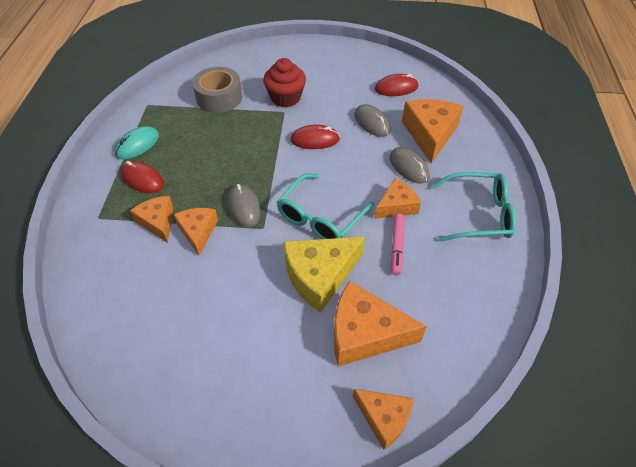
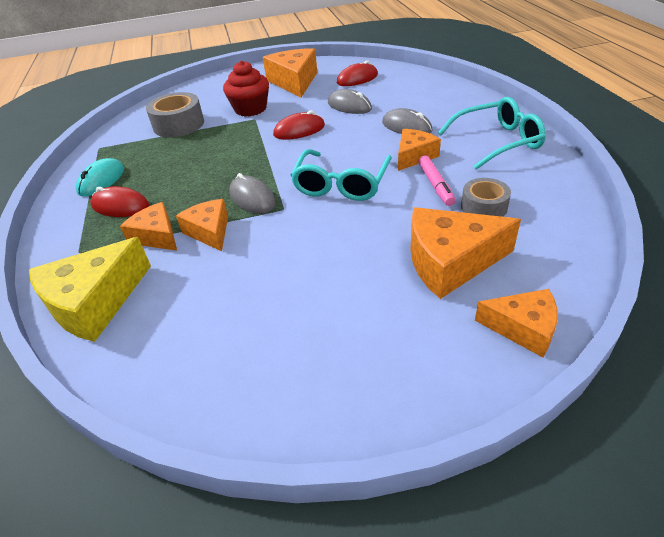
camera: 15 degrees left, 10 degrees down
yellow cheese [284,237,365,313] -> yellow cheese moved to [29,237,151,342]
orange cheese [402,99,464,163] -> orange cheese moved to [263,48,317,98]
none -> grey tape [461,178,511,217]

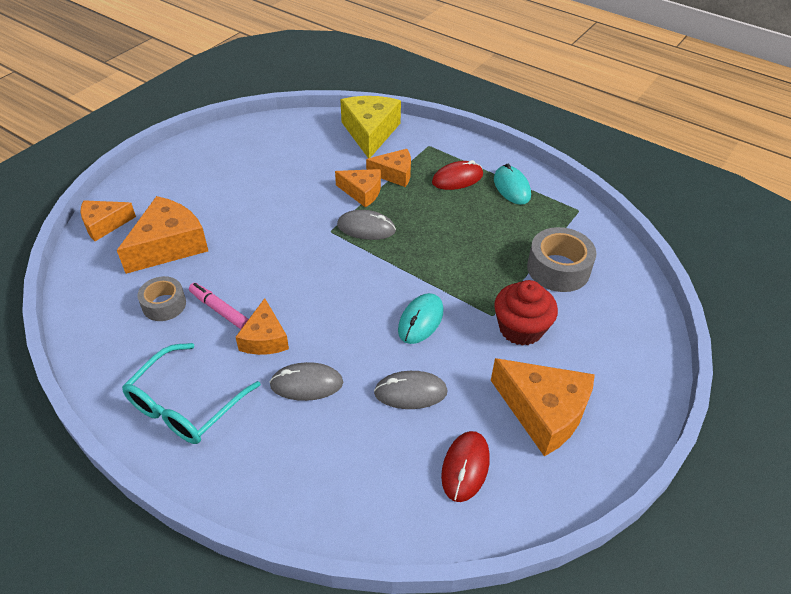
camera: 135 degrees right, 5 degrees up
red mouse [273,110,325,140] -> turquoise mouse [398,293,443,344]
turquoise glasses [290,149,392,201] -> none

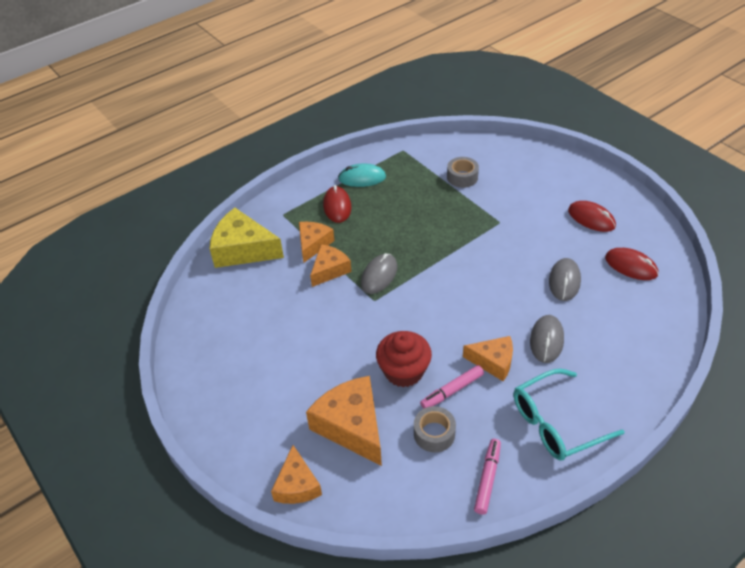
camera: 70 degrees left, 0 degrees up
turquoise glasses [122,343,261,444] -> turquoise glasses turned 105 degrees clockwise [514,369,625,461]
turquoise mouse [398,293,443,344] -> none
orange cheese [491,358,595,456] -> red mouse [568,201,616,232]
red cupcake [494,280,558,346] -> red cupcake moved to [376,331,432,387]
grey tape [527,227,596,292] -> grey tape [447,157,479,188], size x0.65
none -> pink marker [474,439,501,515]

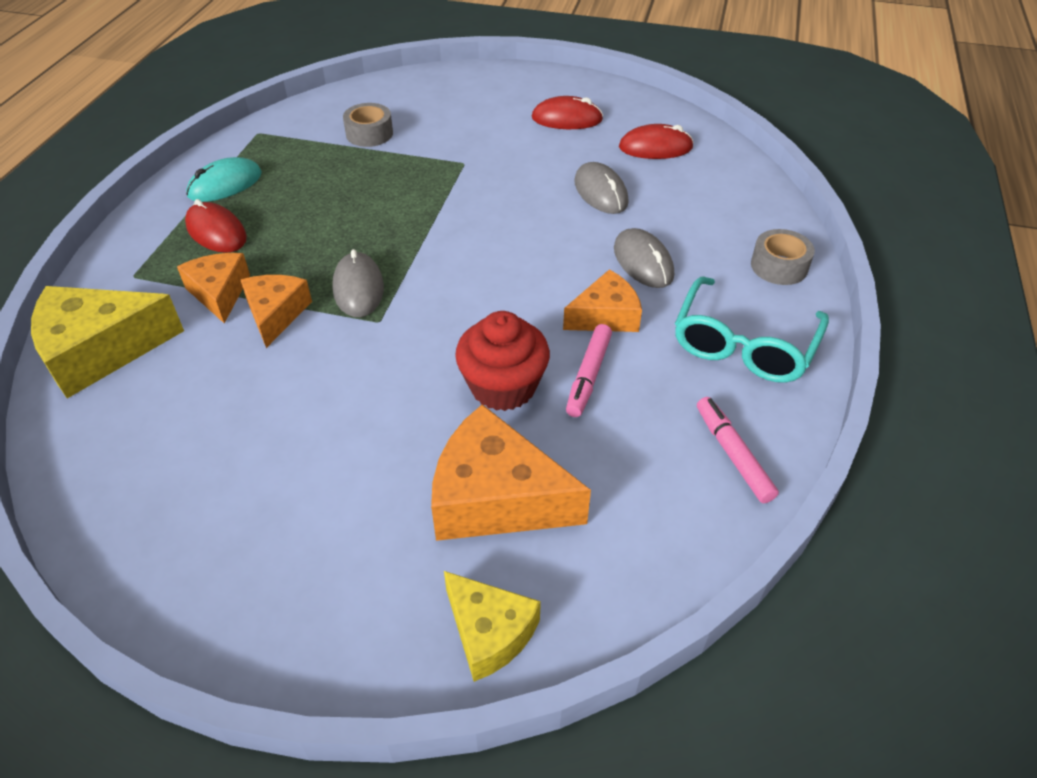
camera: 40 degrees left, 0 degrees up
orange cheese [271,445,322,504] -> yellow cheese [444,571,541,682]
grey tape [414,406,456,452] -> grey tape moved to [751,229,815,285]

